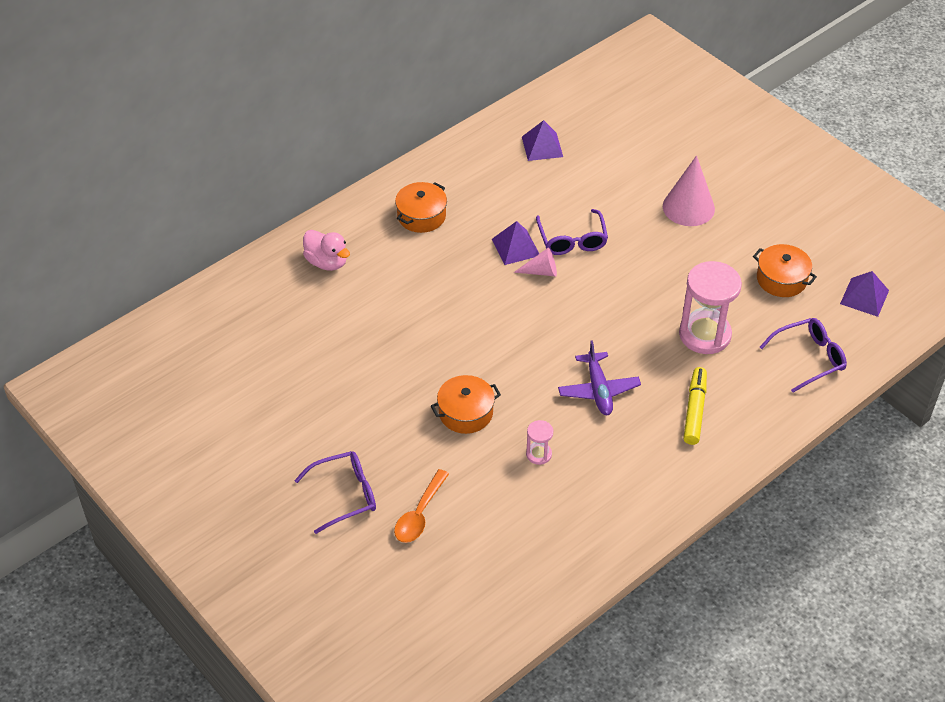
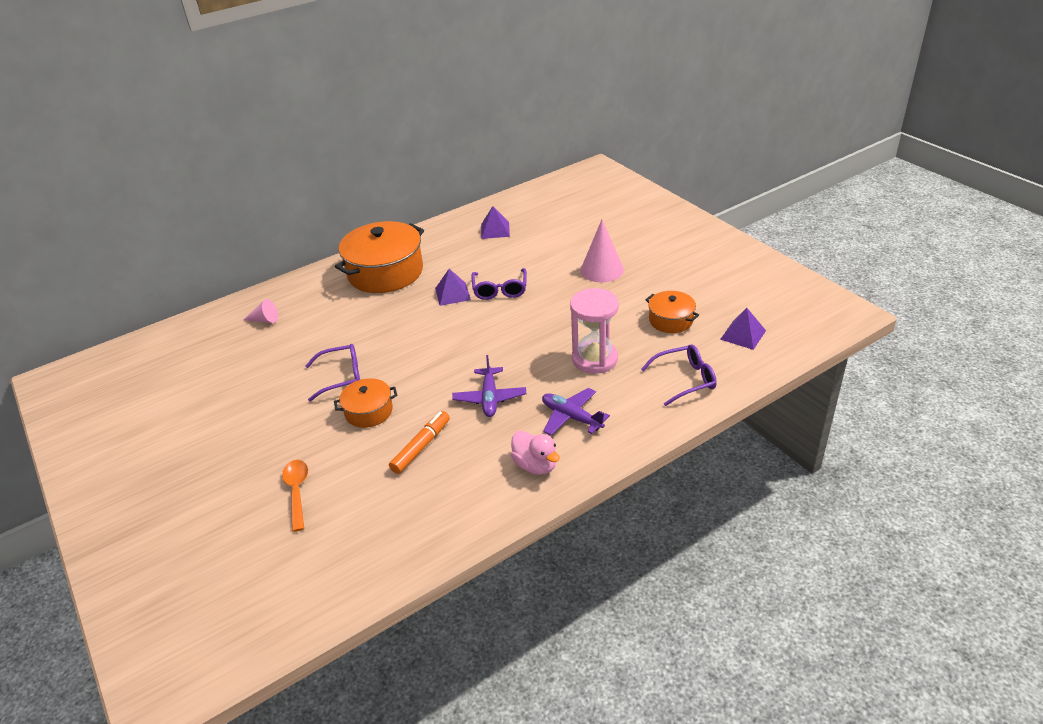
camera: 10 degrees right, 10 degrees down
purple glasses [294,451,376,534] -> purple glasses moved to [305,344,360,402]
pink duck [303,230,350,271] -> pink duck moved to [511,431,560,475]
orange spoon [394,469,449,543] -> orange spoon turned 135 degrees clockwise [282,460,308,532]
orange pot [395,182,447,233] -> orange pot [335,221,424,293], size x1.95
pink cone [514,248,557,276] -> pink cone moved to [244,299,278,323]
pink hourglass [526,420,553,465] -> orange marker [389,411,450,474]
yellow marker [683,367,707,445] -> purple plane [542,388,610,435]

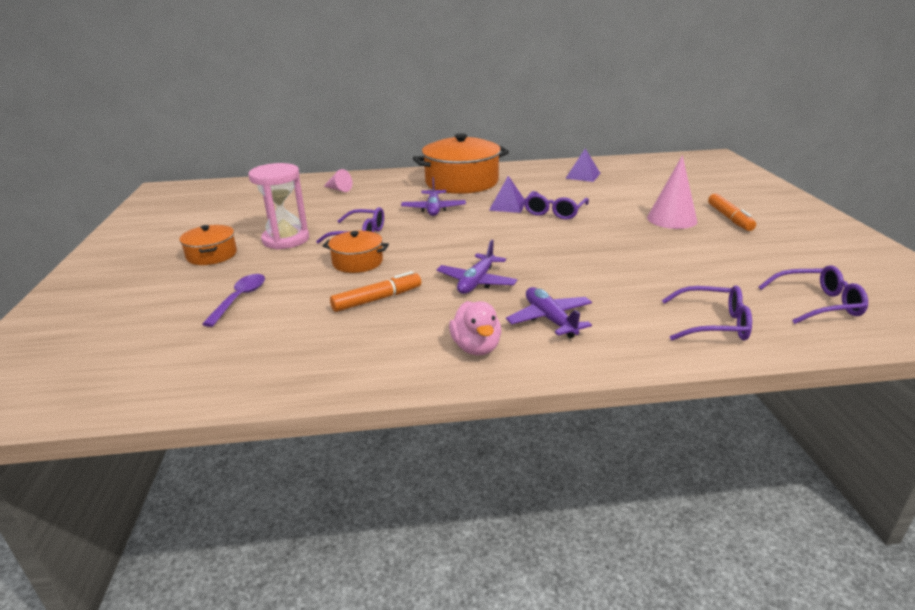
camera: 25 degrees right, 10 degrees down
orange spoon [282,460,308,532] -> purple spoon [202,274,265,327]
pink hourglass [570,288,619,374] -> pink hourglass moved to [248,163,309,249]
orange pot [645,291,699,333] -> orange pot moved to [179,225,237,265]
purple pyramid [720,308,766,350] -> purple glasses [759,265,868,324]
none -> purple plane [401,177,466,216]
none -> orange marker [708,193,756,231]

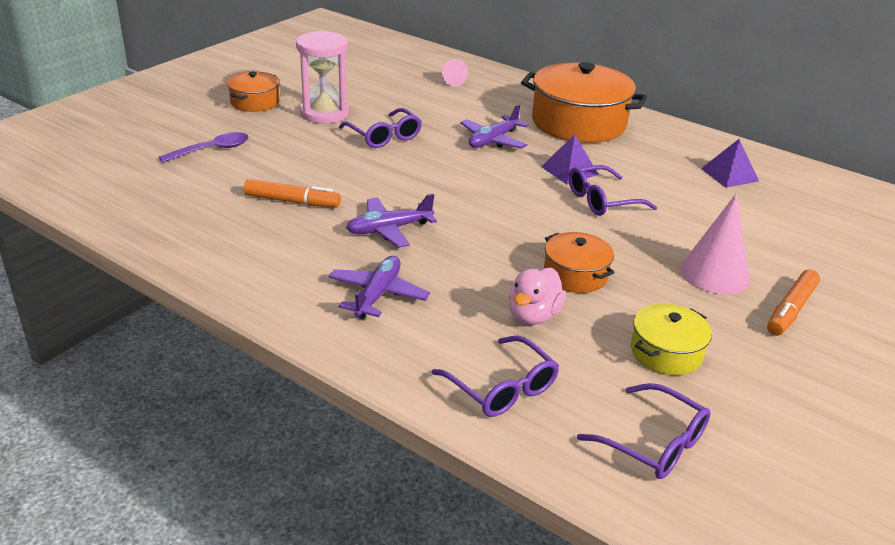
camera: 40 degrees right, 5 degrees up
orange pot [323,231,389,273] -> orange pot moved to [544,232,615,293]
pink duck [449,301,501,355] -> pink duck moved to [509,268,566,325]
none -> yellow pot [631,303,712,375]

